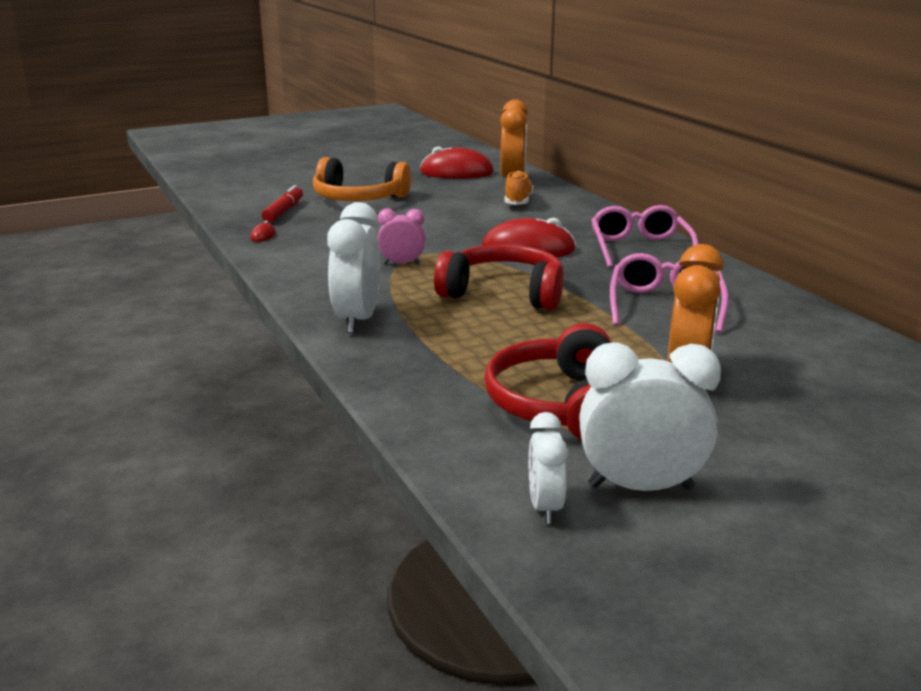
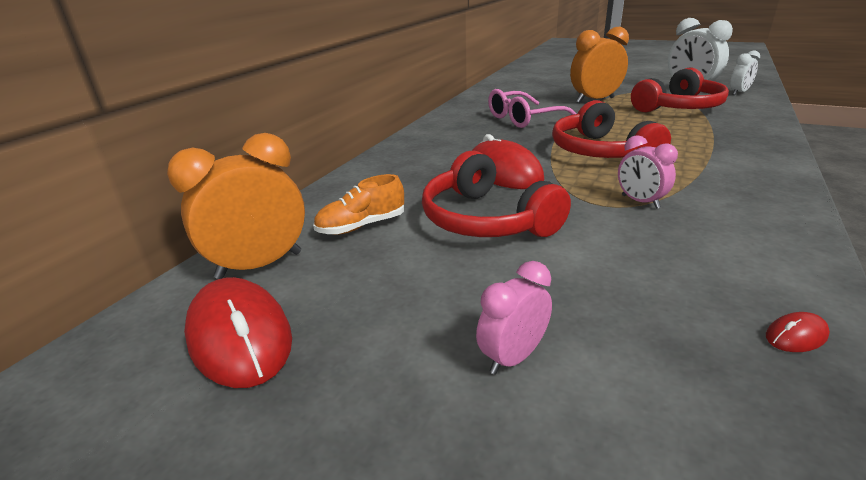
camera: 125 degrees left, 5 degrees up
red marker [262,185,303,223] -> none
orange headphones [313,157,411,201] -> pink clock [476,261,552,375]
white clock [327,202,380,334] -> none
pink glasses [591,205,699,268] -> none
none -> red headphones [422,150,571,237]

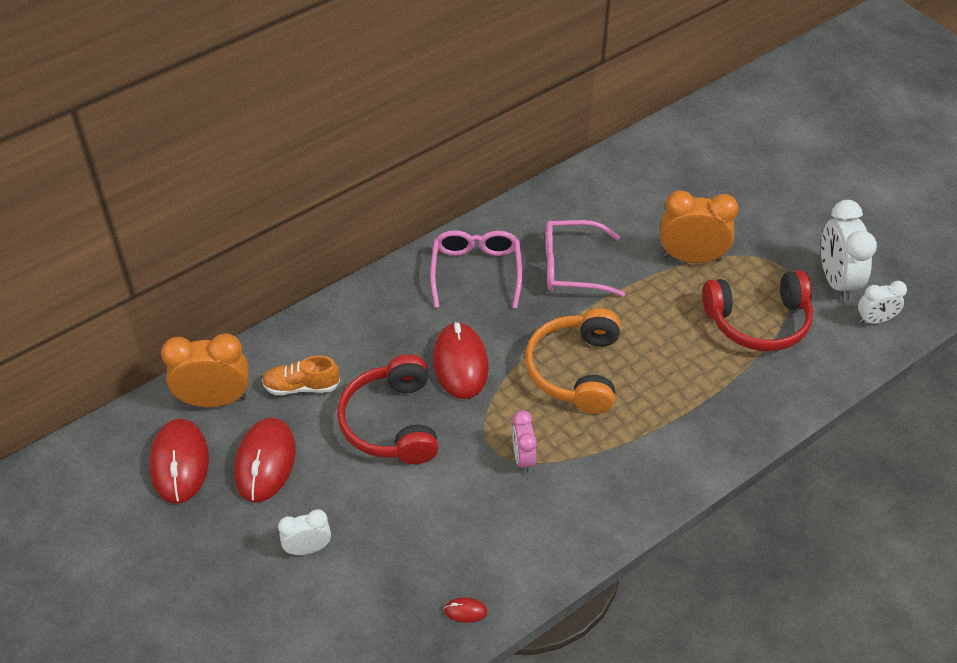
camera: 25 degrees right, 20 degrees up
pink clock [476,261,552,375] -> white clock [278,509,331,555]
red headphones [552,100,671,158] -> orange headphones [525,308,621,414]
none -> red mouse [234,418,296,503]
none -> pink glasses [430,230,522,308]

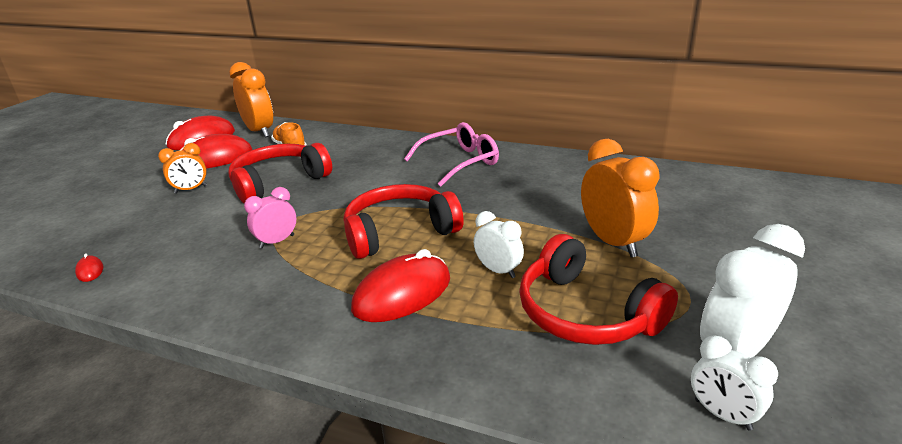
camera: 60 degrees right, 20 degrees down
white clock [278,509,331,555] -> white clock moved to [474,211,524,278]
red mouse [433,322,489,399] -> red mouse moved to [351,249,450,322]
orange headphones [525,308,621,414] -> red headphones [344,184,464,259]
pink glasses [546,220,625,297] -> none
none -> orange clock [158,143,207,194]

